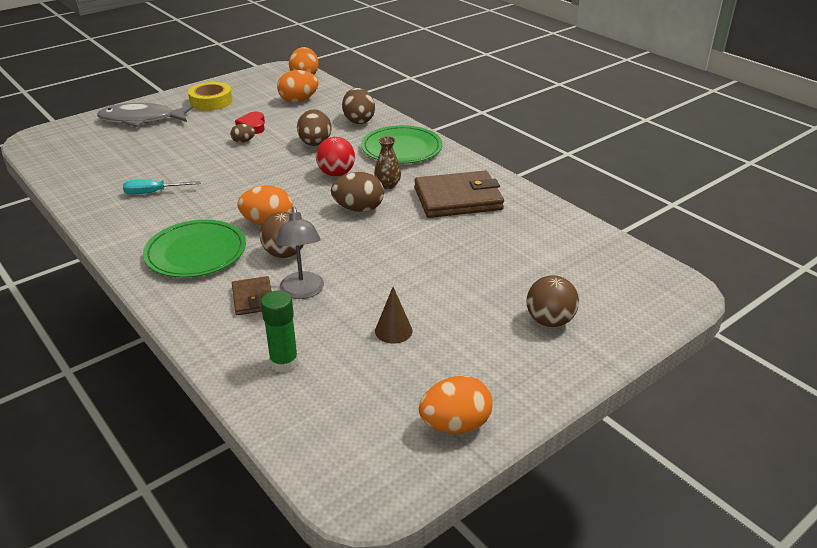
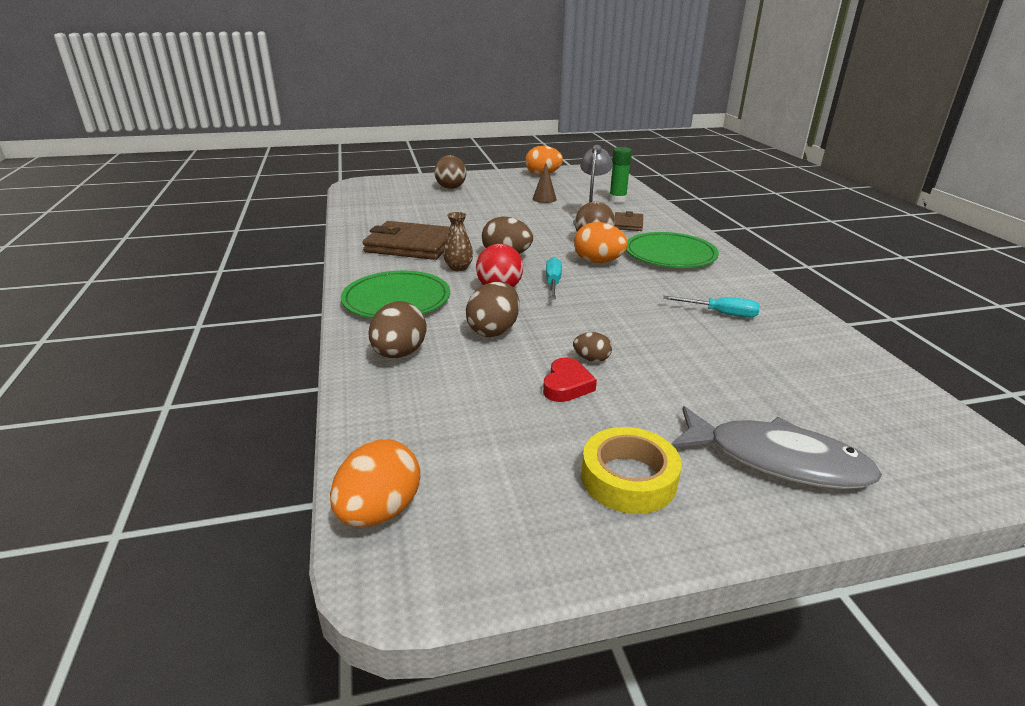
camera: 155 degrees left, 5 degrees down
orange egg [277,70,319,102] -> none
none -> turquoise screwdriver [546,257,562,299]

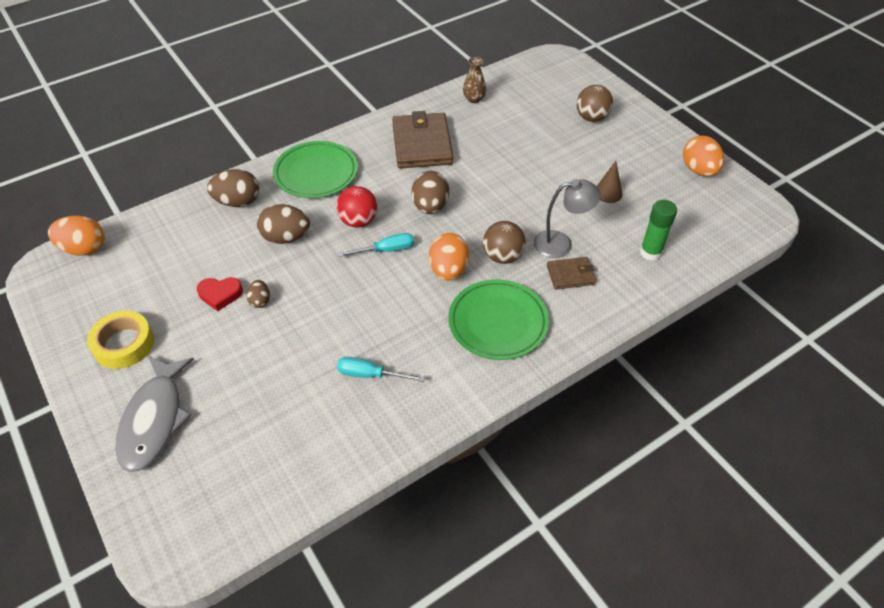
camera: 70 degrees right, 20 degrees up
brown vase [443,212,473,271] -> brown vase moved to [463,57,486,103]
turquoise screwdriver [663,296,760,318] -> turquoise screwdriver turned 105 degrees clockwise [337,357,425,382]

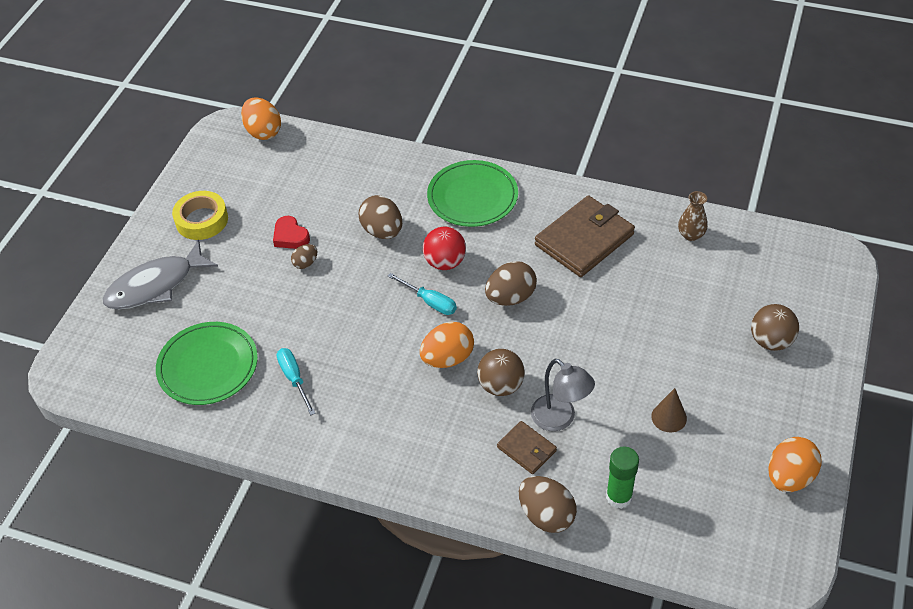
camera: 55 degrees right, 0 degrees up
brown egg [207,169,259,207] -> brown egg moved to [519,476,577,533]
green plate [448,279,549,360] -> green plate moved to [156,322,258,405]

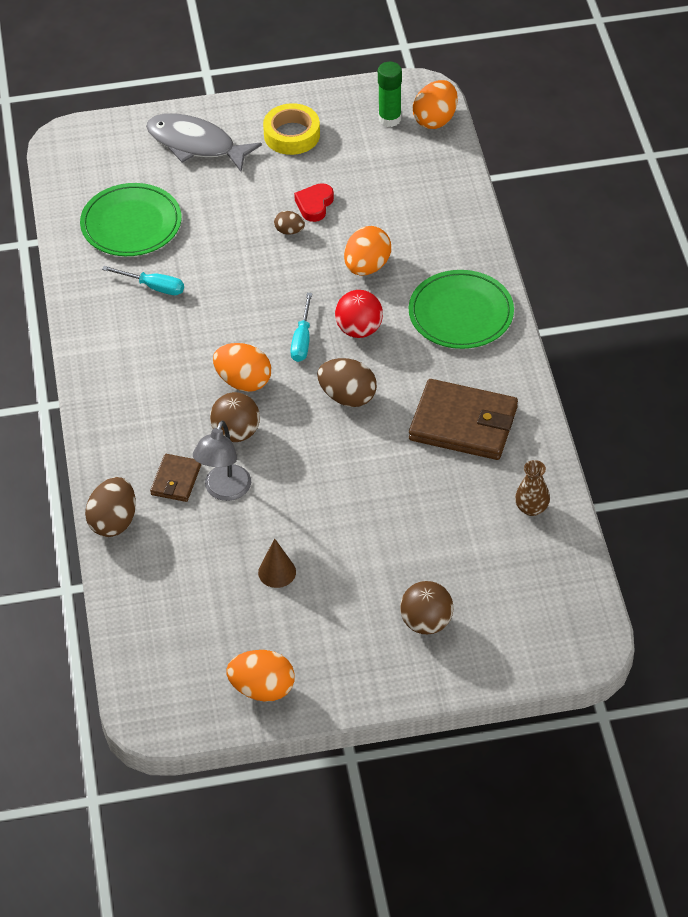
camera: 60 degrees right, 0 degrees up
turquoise screwdriver [277,348,316,416] -> turquoise screwdriver turned 75 degrees clockwise [102,266,184,295]
brown egg [359,195,402,239] -> orange egg [344,226,391,276]
green glue stick [606,446,639,509] -> green glue stick moved to [378,62,402,127]

